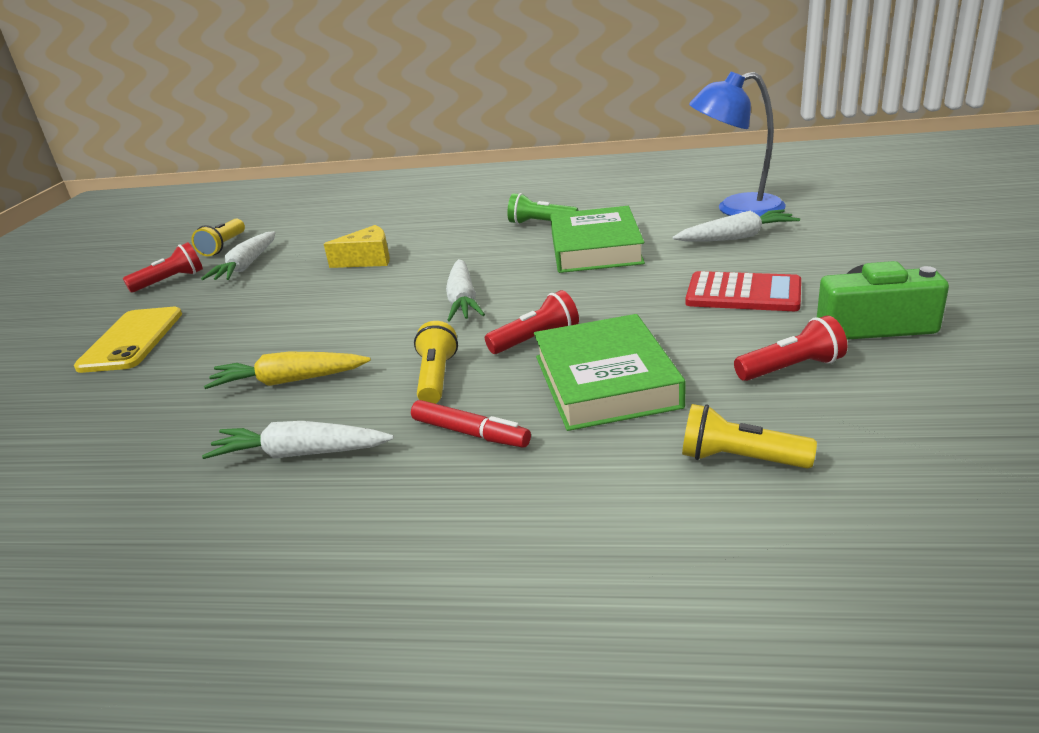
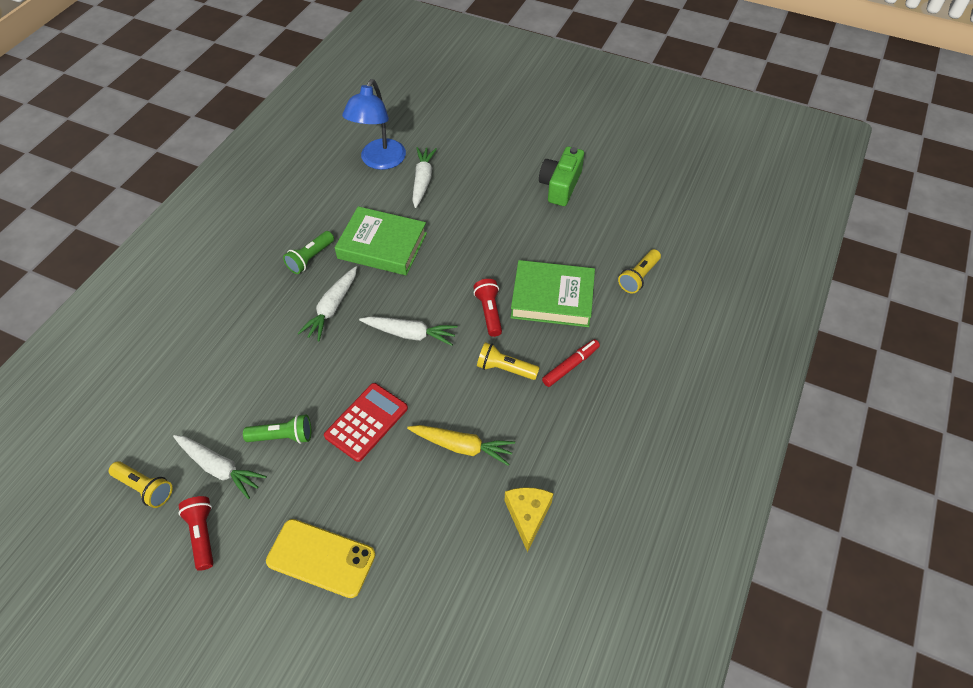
camera: 75 degrees left, 25 degrees up
white carrot [202,421,394,459] -> white carrot moved to [298,266,357,341]
yellow carrot [204,352,371,389] -> yellow carrot turned 90 degrees counterclockwise [407,425,515,466]
yellow cheese [324,225,390,268] -> yellow cheese moved to [505,487,554,552]
red calculator [685,271,801,311] -> red calculator moved to [324,383,408,462]
red flashlight [734,315,847,381] -> none
none -> green flashlight [243,414,311,444]

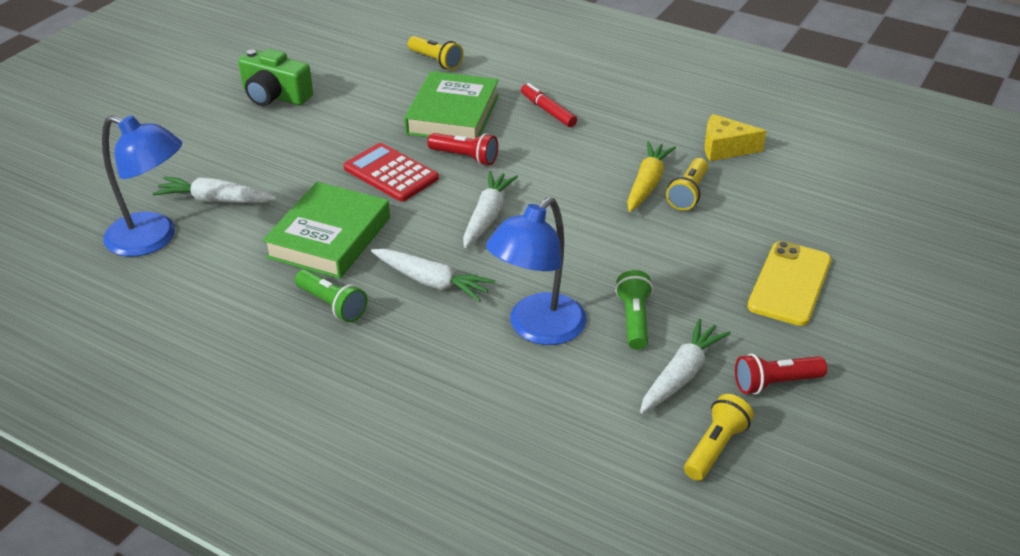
camera: 85 degrees left, 15 degrees down
red calculator [324,383,408,462] -> red calculator moved to [343,143,439,202]
red flashlight [473,279,502,337] -> red flashlight turned 150 degrees counterclockwise [427,133,498,165]
yellow flashlight [477,342,540,380] -> yellow flashlight moved to [666,158,708,210]
none -> blue lamp [486,197,587,345]

